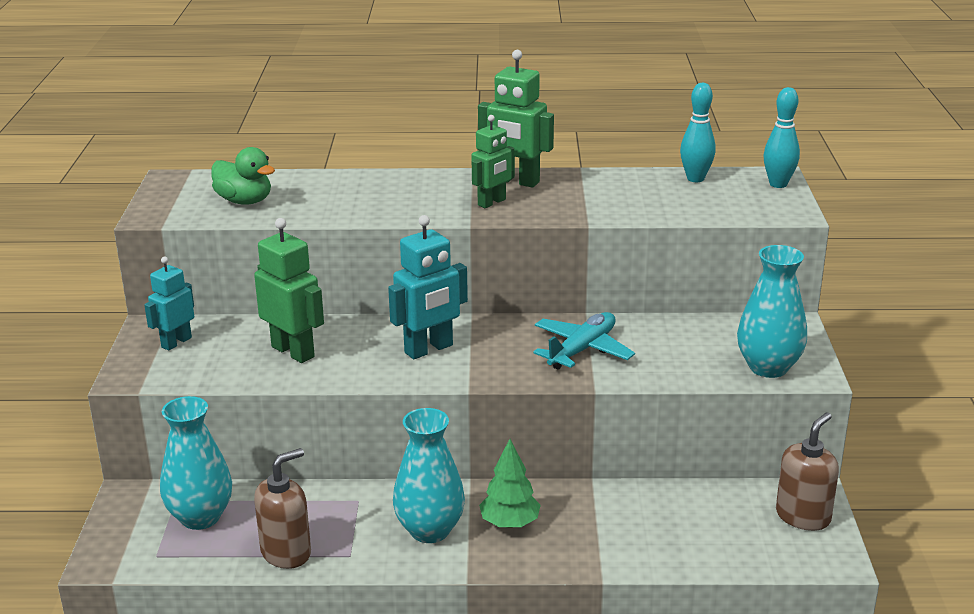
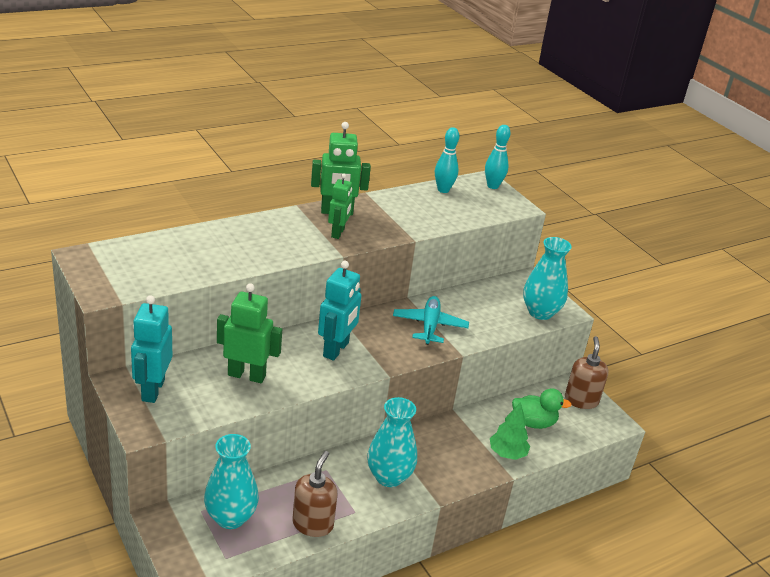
camera: 35 degrees left, 5 degrees up
turquoise robot [144,257,194,351] -> turquoise robot [131,295,172,403], size x1.51
green duck [211,147,275,205] -> green duck moved to [512,388,572,429]
green tree [479,439,541,528] -> green tree moved to [490,402,530,460]

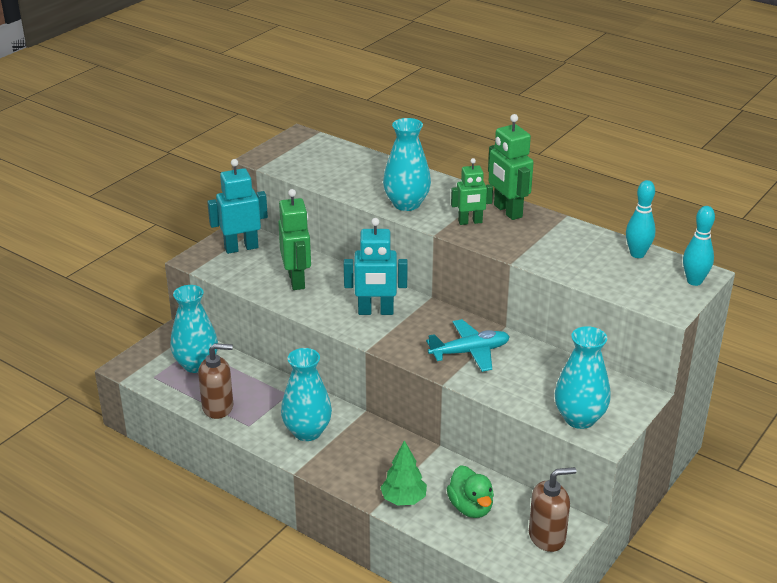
camera: 70 degrees right, 0 degrees up
none -> turquoise vase [383,118,431,211]

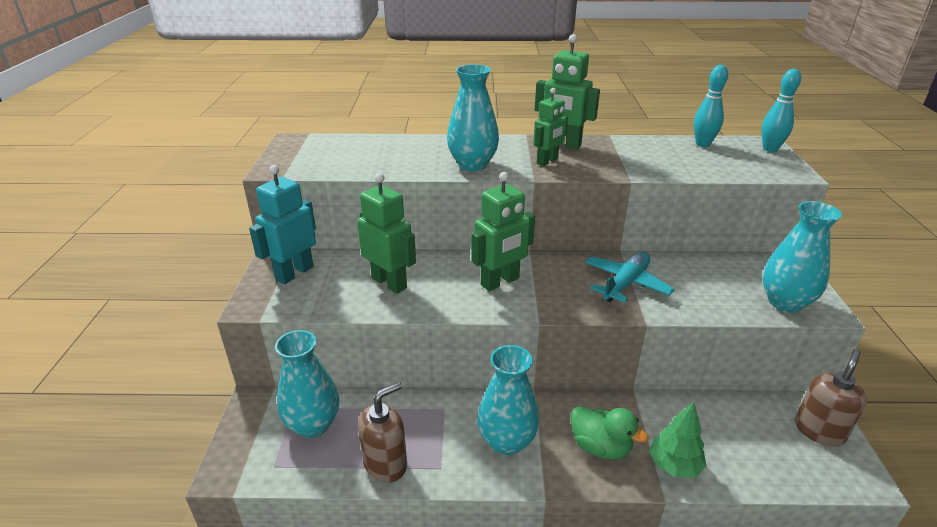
camera: 35 degrees left, 0 degrees up
turquoise robot [344,218,408,315] -> green robot [471,172,535,291]
green duck [447,465,494,518] -> green duck moved to [570,406,648,459]

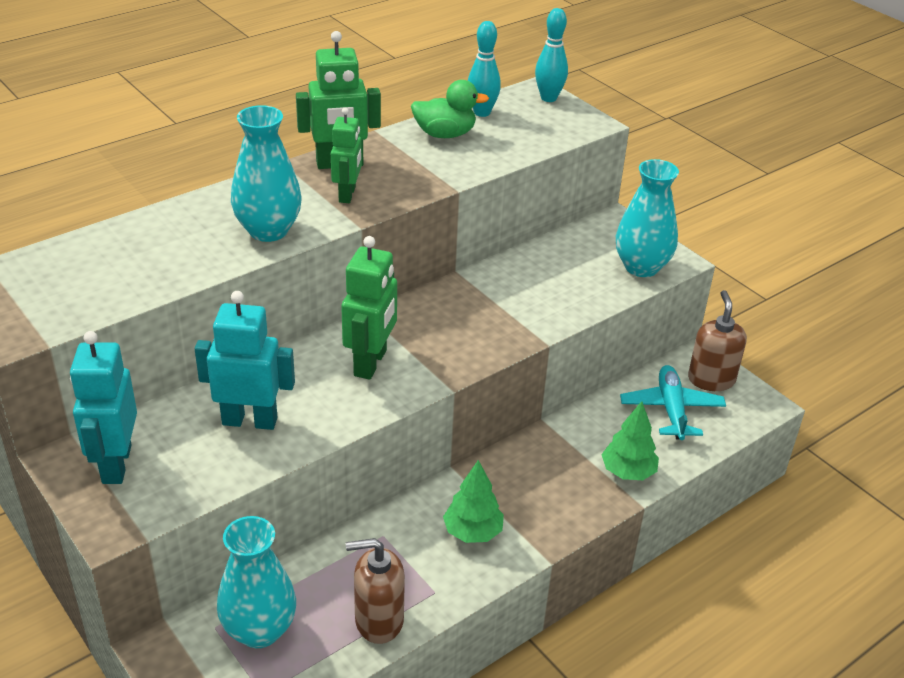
camera: 40 degrees left, 5 degrees up
green robot [357,173,416,294] -> turquoise robot [195,291,295,430]
brown soap dispenser [358,382,407,483] -> brown soap dispenser turned 105 degrees counterclockwise [346,538,405,644]
turquoise vase [477,345,539,455] -> green tree [443,460,504,543]
green duck [570,406,648,459] -> green duck moved to [411,80,489,138]
turquoise plane [585,252,675,303] -> turquoise plane moved to [620,365,726,440]

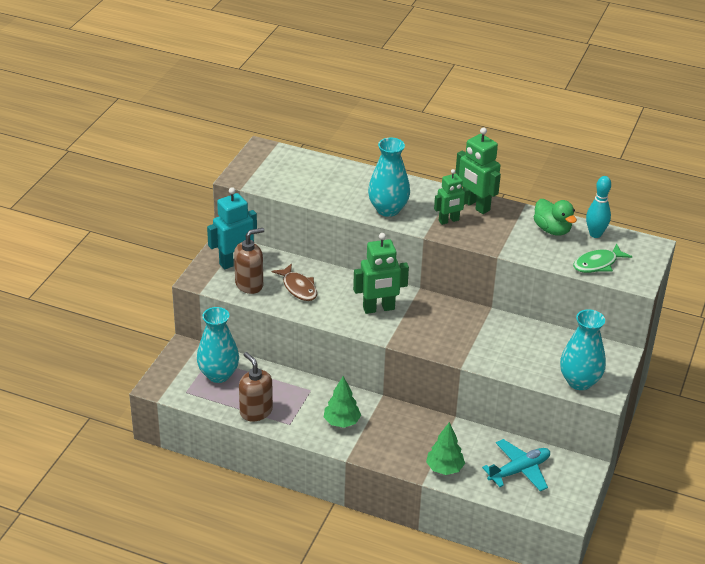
camera: 60 degrees right, 0 degrees up
turquoise robot [195,291,295,430] -> brown fish [272,263,317,301]
turquoise bowling pin [535,8,568,102] -> none
brown soap dispenser [688,290,747,391] -> brown soap dispenser moved to [234,228,264,294]
none -> green fish [573,244,632,273]

